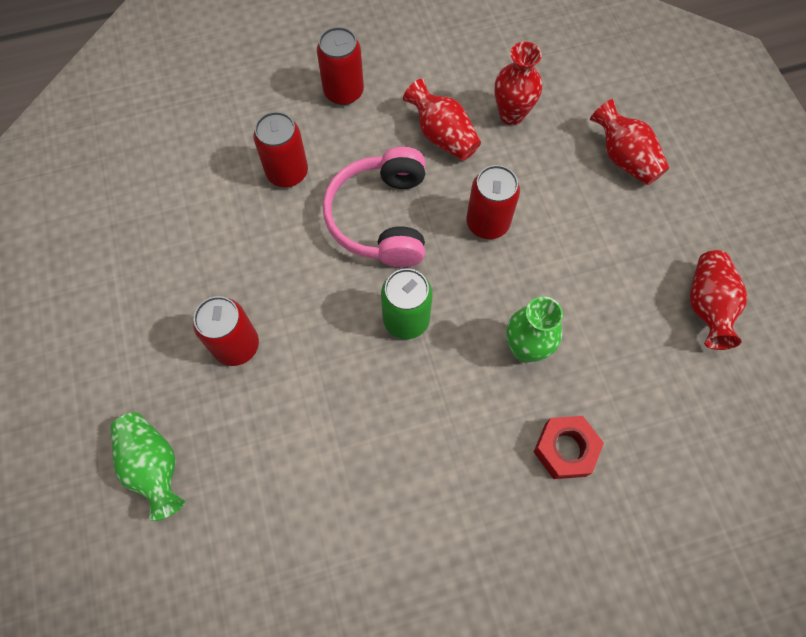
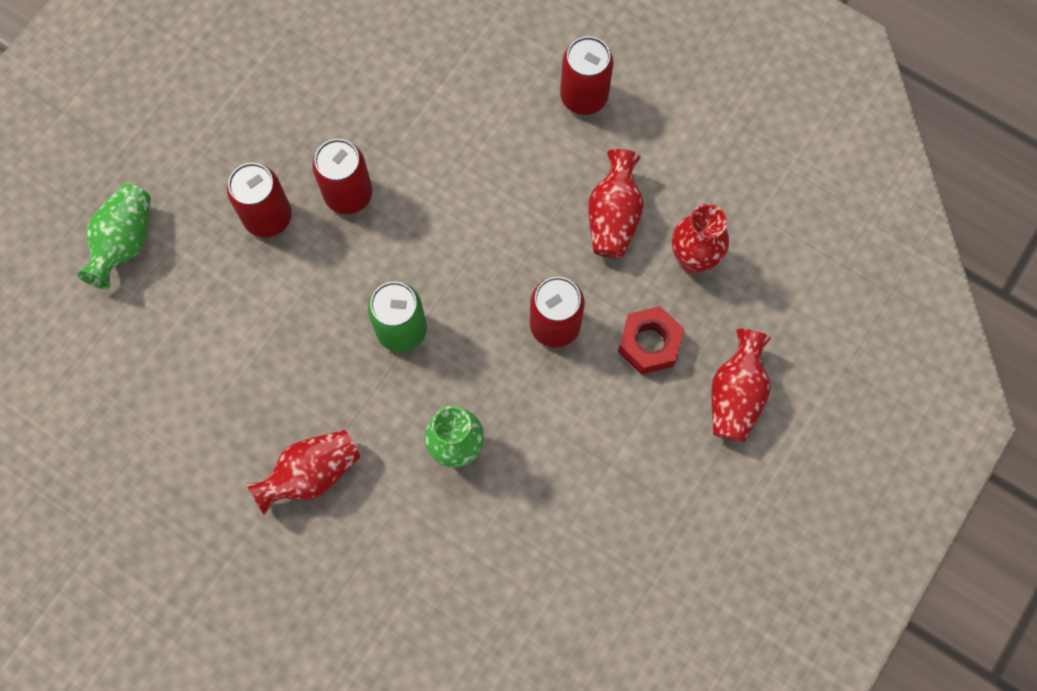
camera: 50 degrees right, 5 degrees up
red can [253,112,308,187] -> red can moved to [312,139,372,214]
pink headphones [323,147,426,267] -> none
red nut [534,416,604,479] -> red nut moved to [618,306,684,374]
red vase [690,250,747,350] -> red vase moved to [246,430,360,515]

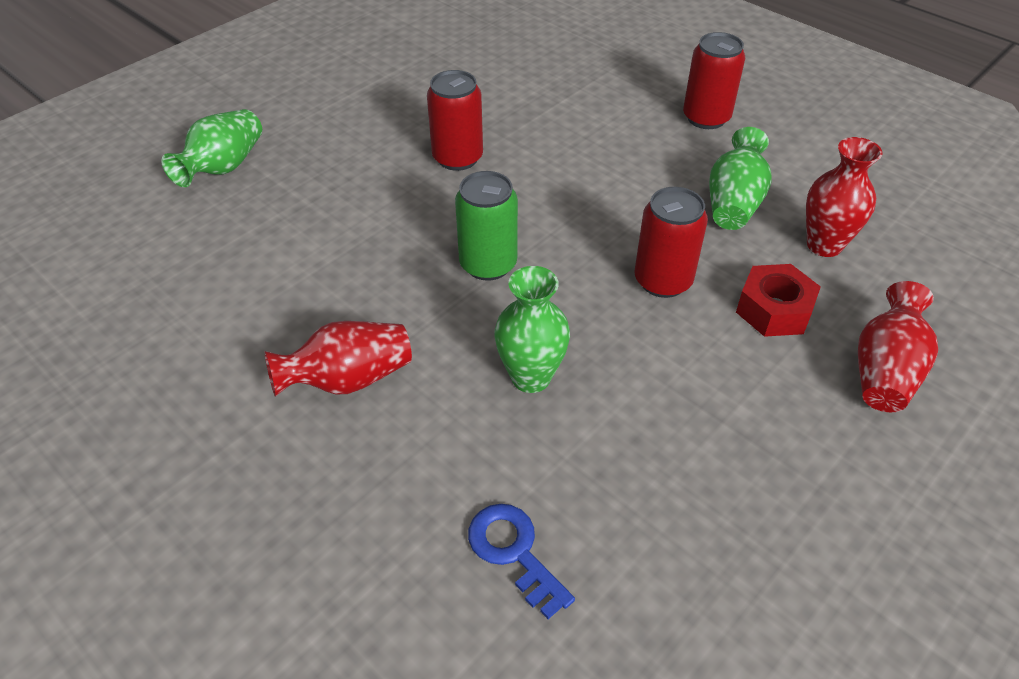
camera: 10 degrees right, 25 degrees down
red can [227,163,292,238] -> none
red vase [588,149,644,258] -> green vase [709,127,772,230]
none -> blue key [468,504,575,619]

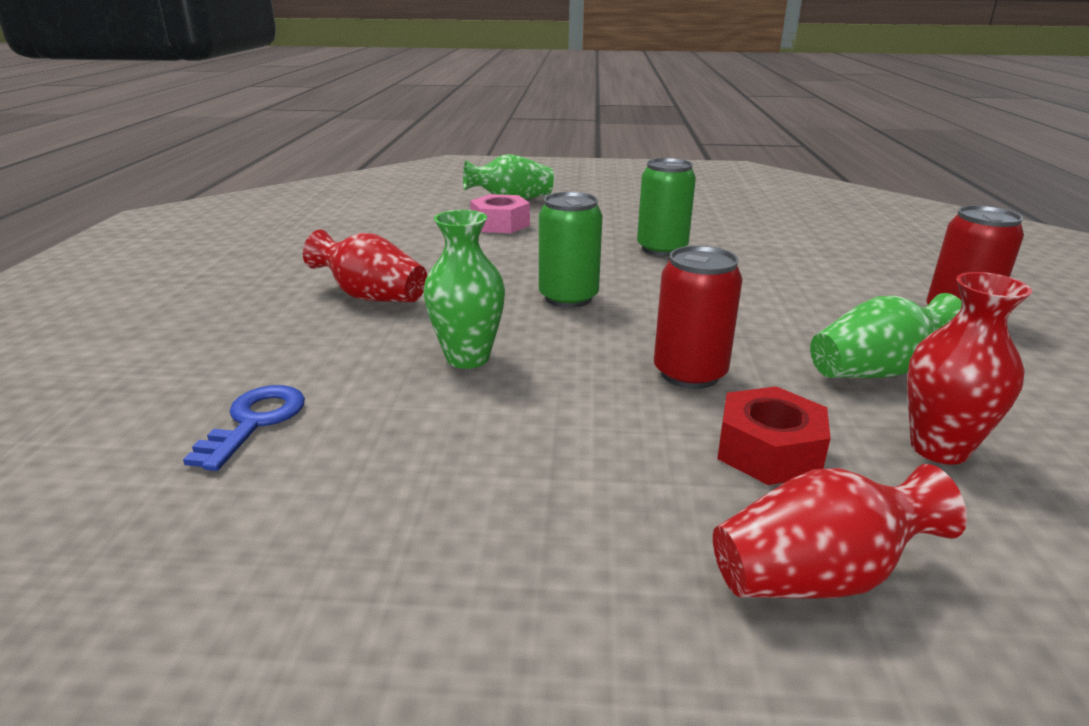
camera: 50 degrees right, 20 degrees down
red can [427,70,483,171] -> green can [637,158,696,256]
none -> pink nut [470,194,530,233]

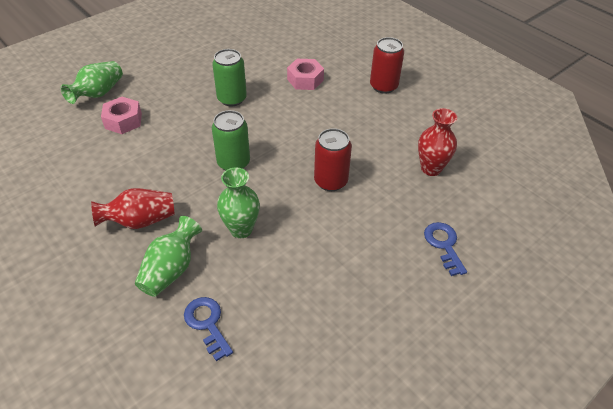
camera: 45 degrees left, 20 degrees up
red vase [713,464,967,599] -> blue key [424,222,467,276]
red nut [717,386,831,485] -> none
green vase [810,293,962,378] -> green vase moved to [135,216,202,297]
none -> pink nut [287,59,324,90]

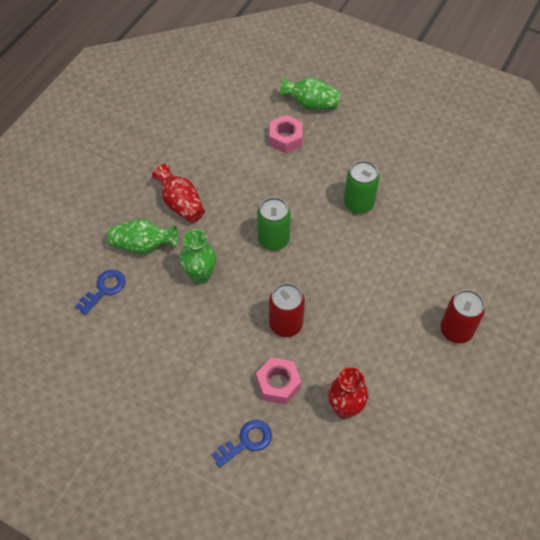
camera: 70 degrees right, 10 degrees up
pink nut [287,59,324,90] -> pink nut moved to [256,357,301,404]

